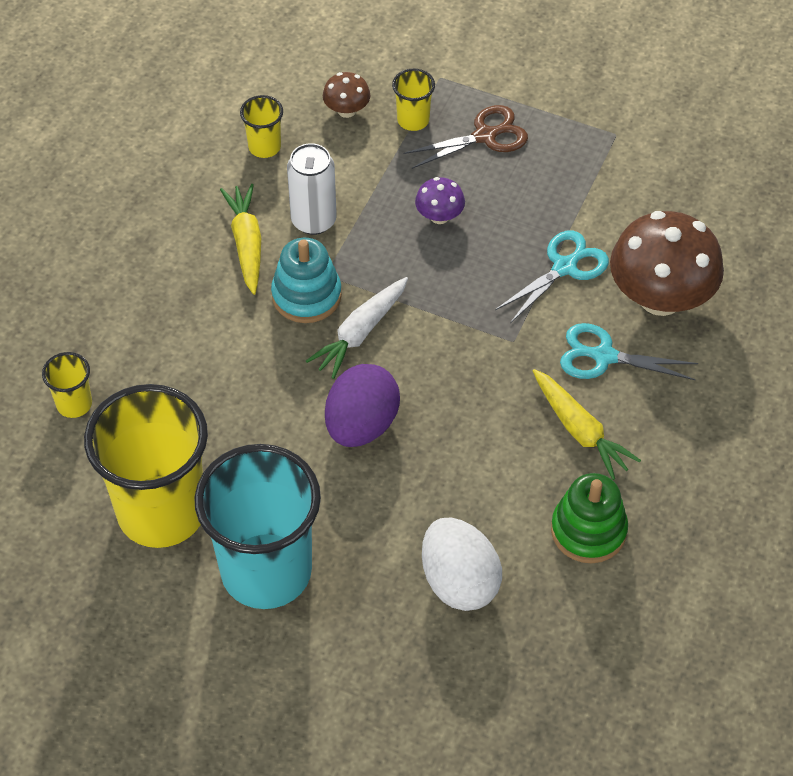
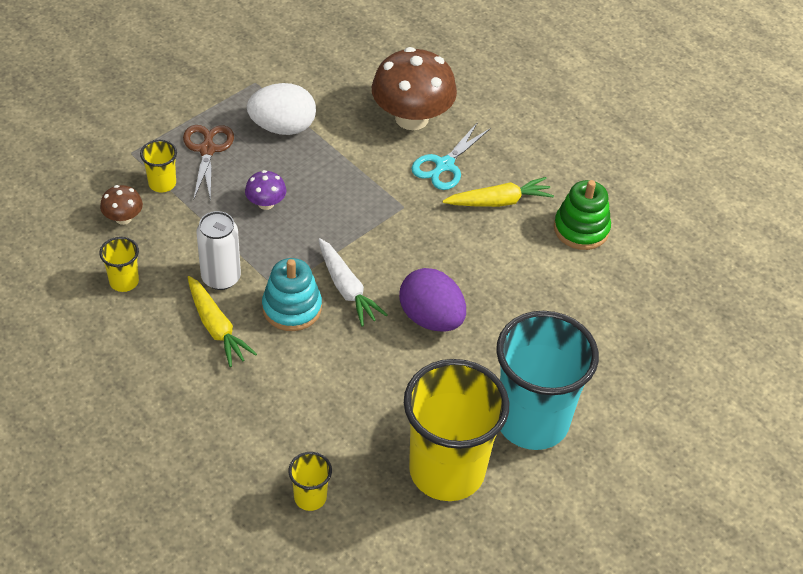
camera: 70 degrees left, 5 degrees down
yellow carrot [220,184,261,295] -> yellow carrot turned 135 degrees counterclockwise [188,276,257,367]
white egg [422,517,502,611] -> white egg moved to [247,83,316,135]
turquoise scissors [495,230,609,323] -> none

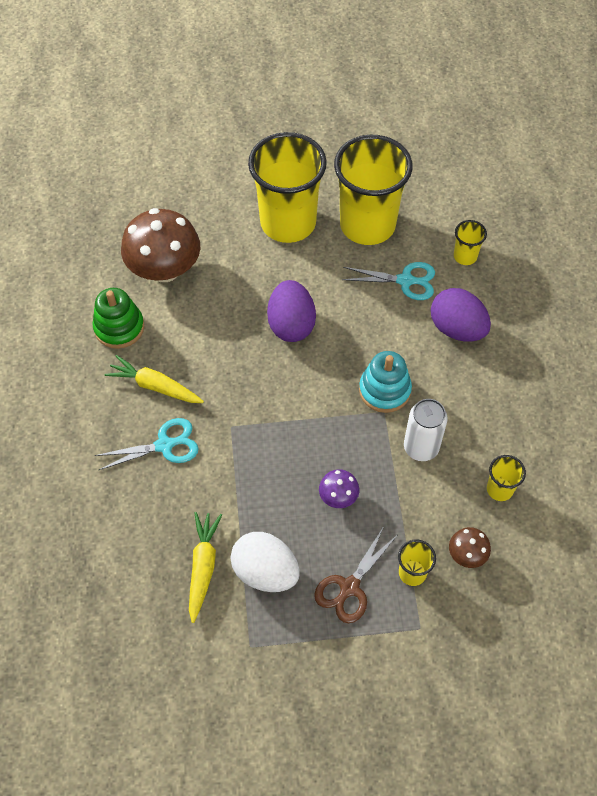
camera: 140 degrees left, 10 degrees up
yellow carrot [188,276,257,367] -> yellow carrot moved to [189,512,222,623]
white carrot [318,238,387,327] -> none
brown mushroom [372,47,457,130] -> brown mushroom moved to [121,208,200,282]
turquoise cup [496,311,599,450] -> yellow cup [248,132,327,243]
none -> turquoise scissors [342,262,435,300]
none -> purple egg [431,288,491,342]

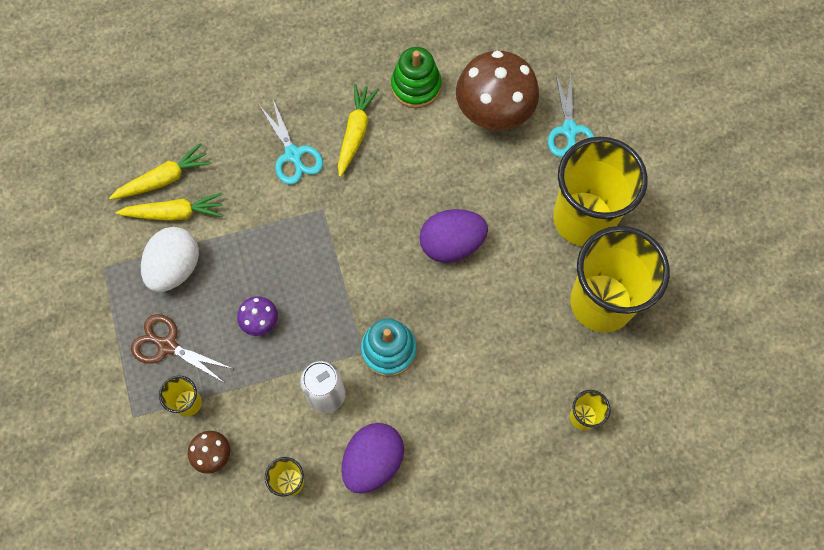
camera: 80 degrees right, 10 degrees up
turquoise scissors [342,262,435,300] -> turquoise scissors moved to [548,71,594,157]
purple egg [431,288,491,342] -> purple egg moved to [341,423,404,493]
none -> yellow carrot [109,143,212,200]

